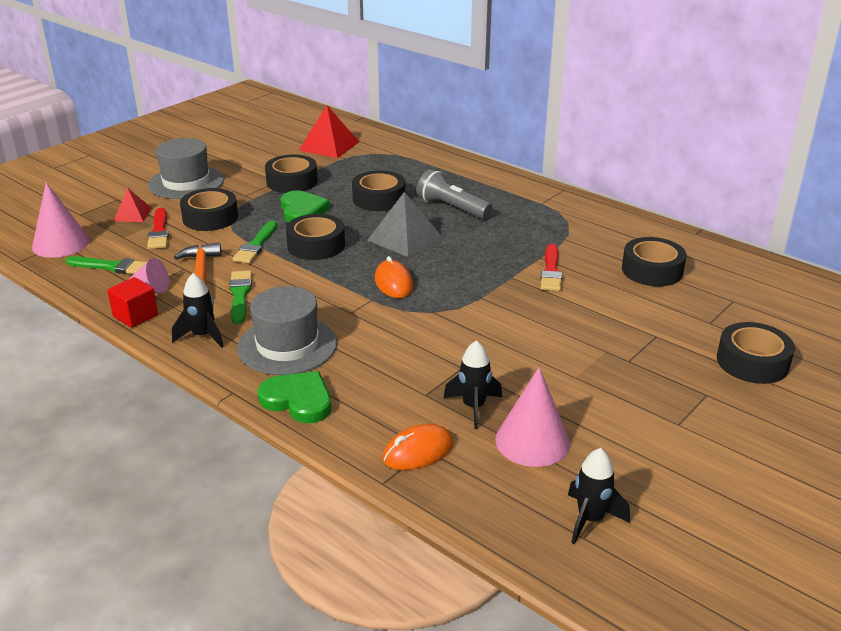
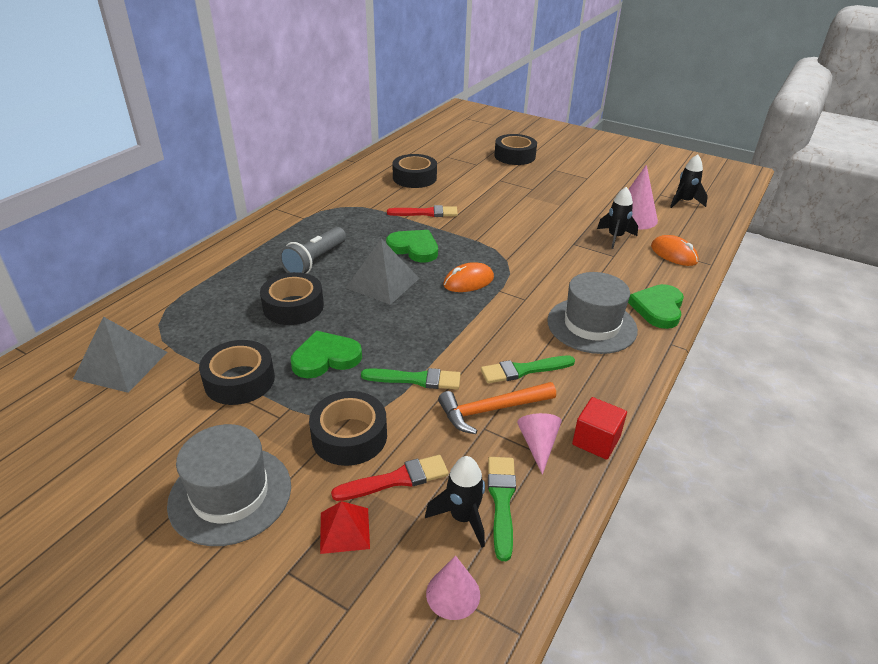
camera: 100 degrees left, 5 degrees up
pink cone [32,182,89,258] -> pink cone [426,556,480,620], size x0.61
black rocket [172,273,224,348] -> black rocket moved to [425,456,485,548]
black tape [286,214,345,260] -> none
red pyramid [299,106,359,158] -> grey pyramid [73,317,167,393]
none -> green heart [386,230,438,262]

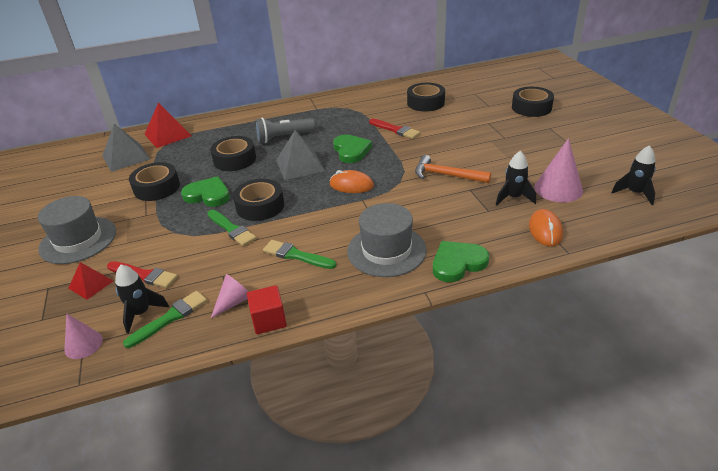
camera: 45 degrees right, 0 degrees up
black tape [309,391,387,466] -> black tape moved to [233,179,284,221]
orange hammer [438,382,556,434] -> orange hammer moved to [415,155,491,183]
none -> red pyramid [144,103,192,148]

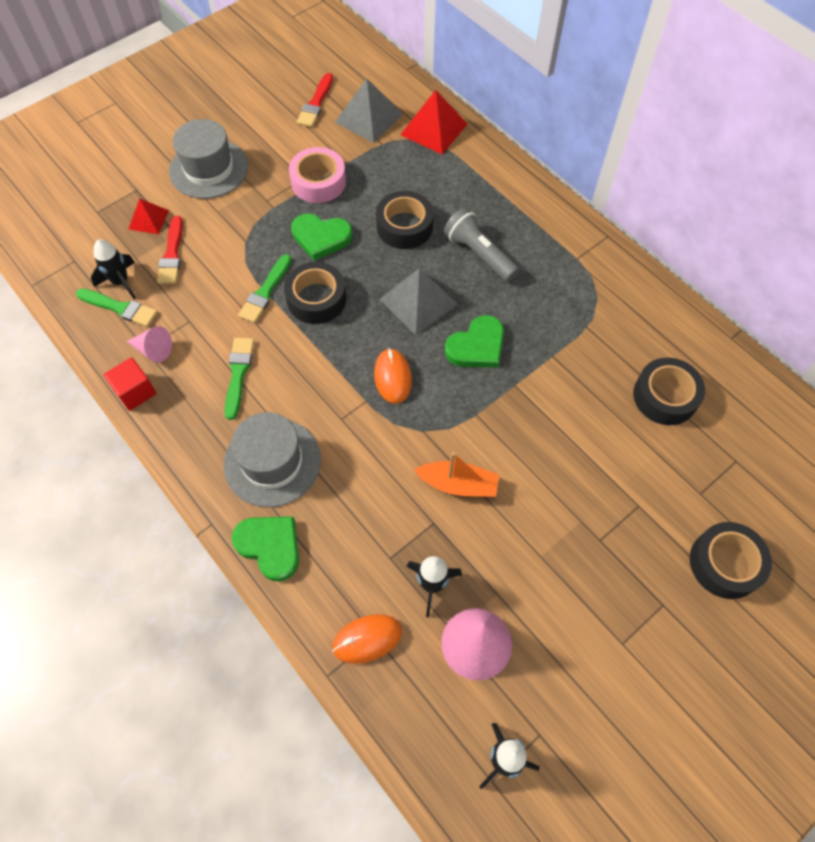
camera: 65 degrees right, 25 degrees up
pink cone [64,313,103,359] -> none
black tape [129,162,180,201] -> pink tape [289,147,346,203]
green heart [181,176,230,207] -> green heart turned 105 degrees clockwise [291,214,352,261]
red brush [369,118,420,139] -> red brush moved to [297,73,333,127]
orange hammer [415,155,491,183] -> orange boat [414,452,499,497]

